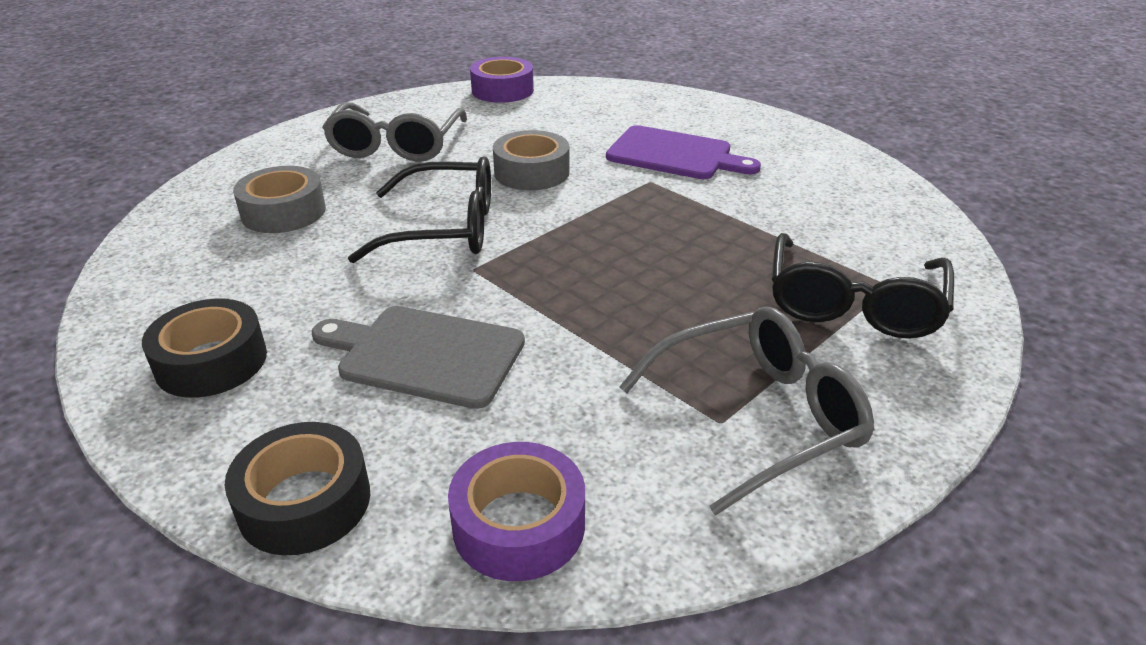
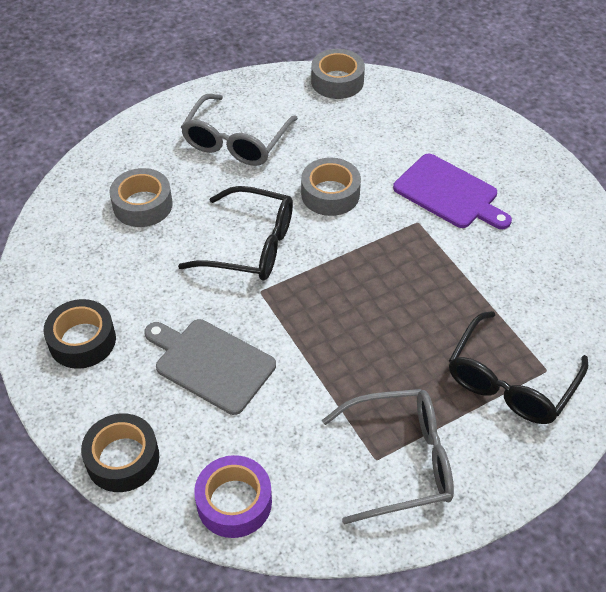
camera: 15 degrees right, 15 degrees up
purple tape [470,57,534,103] -> grey tape [311,49,365,99]

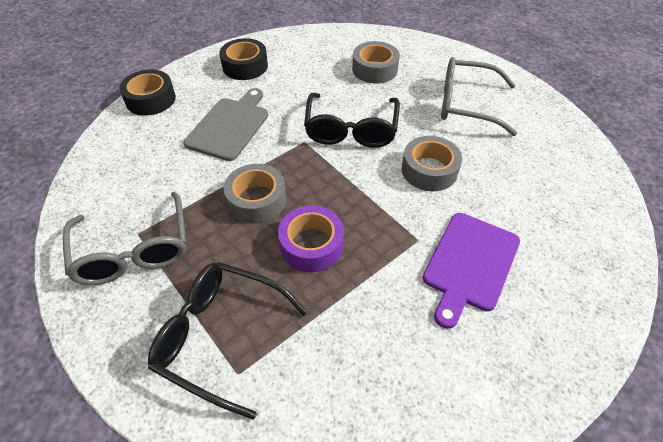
camera: 80 degrees right, 0 degrees up
purple tape [194,455,272,538] -> purple tape moved to [278,206,344,272]
grey tape [311,49,365,99] -> grey tape moved to [224,164,286,224]

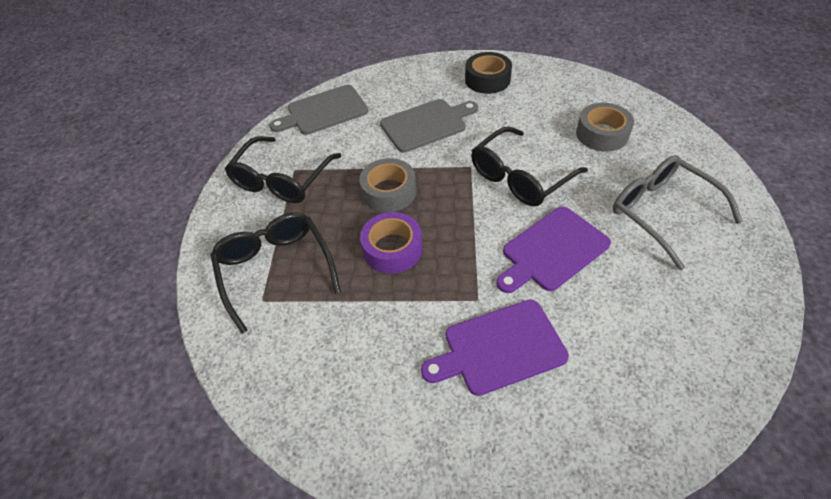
camera: 45 degrees right, 0 degrees up
grey glasses [63,192,186,285] -> black glasses [225,136,341,203]
black tape [119,70,176,116] -> none
grey tape [402,136,462,191] -> purple cutting board [496,206,611,293]
none -> grey cutting board [269,85,368,135]

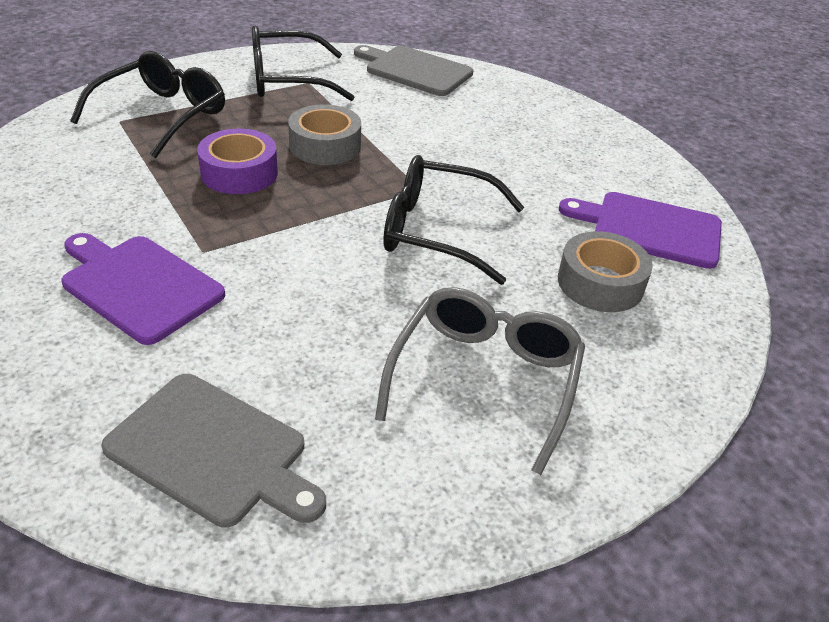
camera: 50 degrees right, 10 degrees down
grey cutting board [380,99,478,153] -> grey cutting board moved to [101,374,326,527]
black tape [465,52,512,94] -> none
purple cutting board [496,206,611,293] -> purple cutting board moved to [559,192,722,269]

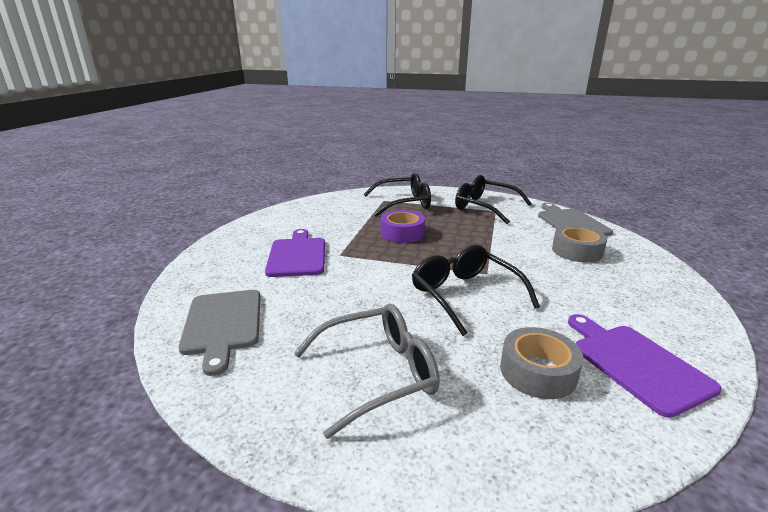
camera: 50 degrees right, 15 degrees down
grey tape [288,104,361,165] -> grey tape moved to [552,225,607,262]

